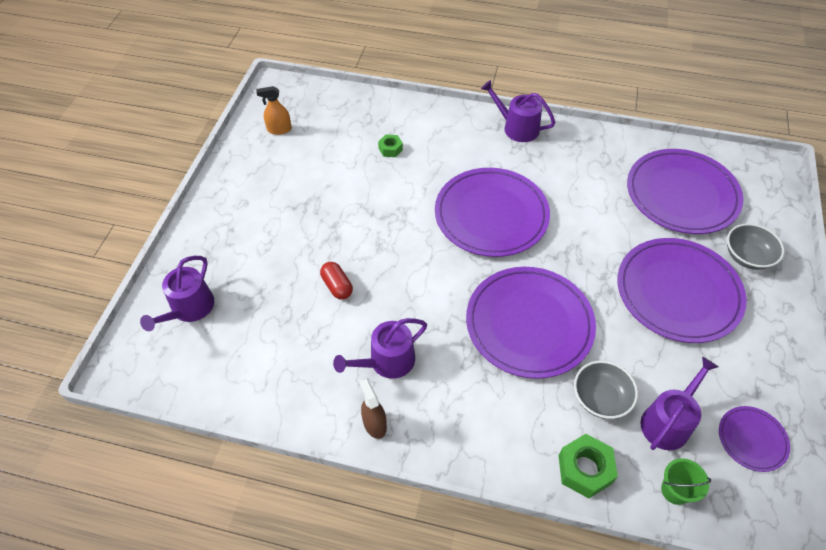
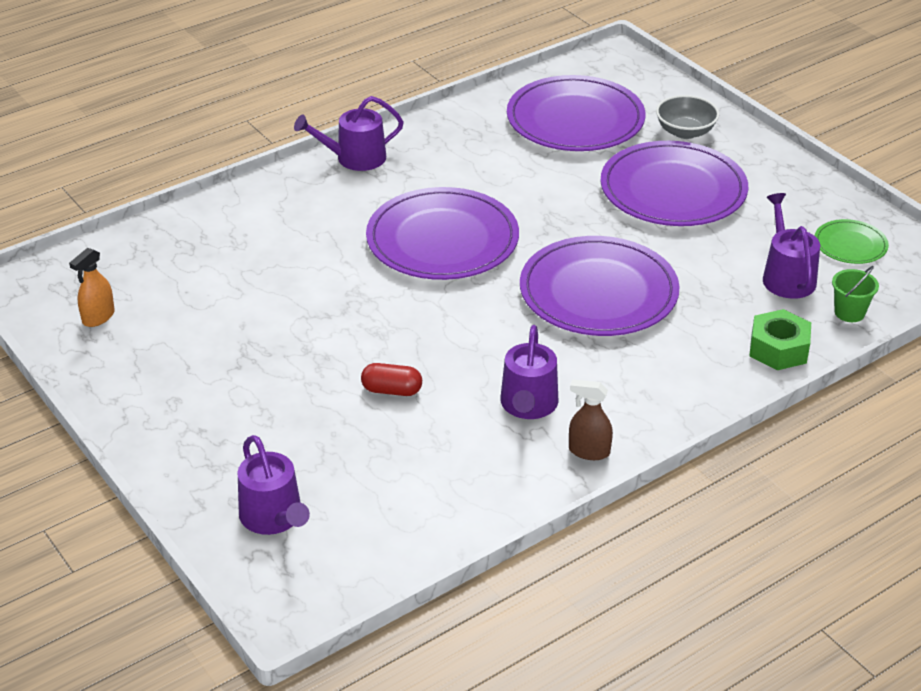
camera: 50 degrees left, 15 degrees down
green nut [378,134,403,157] -> none
grey bowl [574,361,638,419] -> none
purple plate [719,406,790,472] -> green plate [814,219,889,264]

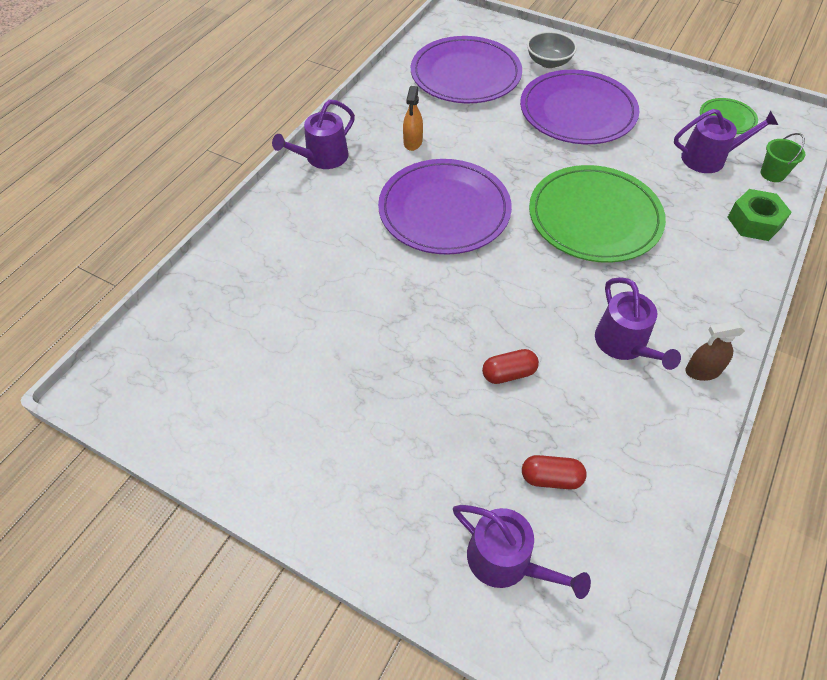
camera: 25 degrees left, 15 degrees up
orange spray bottle [69,248,115,327] -> orange spray bottle moved to [403,86,423,151]
purple plate [520,236,680,336] -> green plate [529,165,666,263]
purple watering can [763,193,820,299] -> purple watering can turned 120 degrees clockwise [674,109,778,173]
none -> red capsule [522,455,587,490]

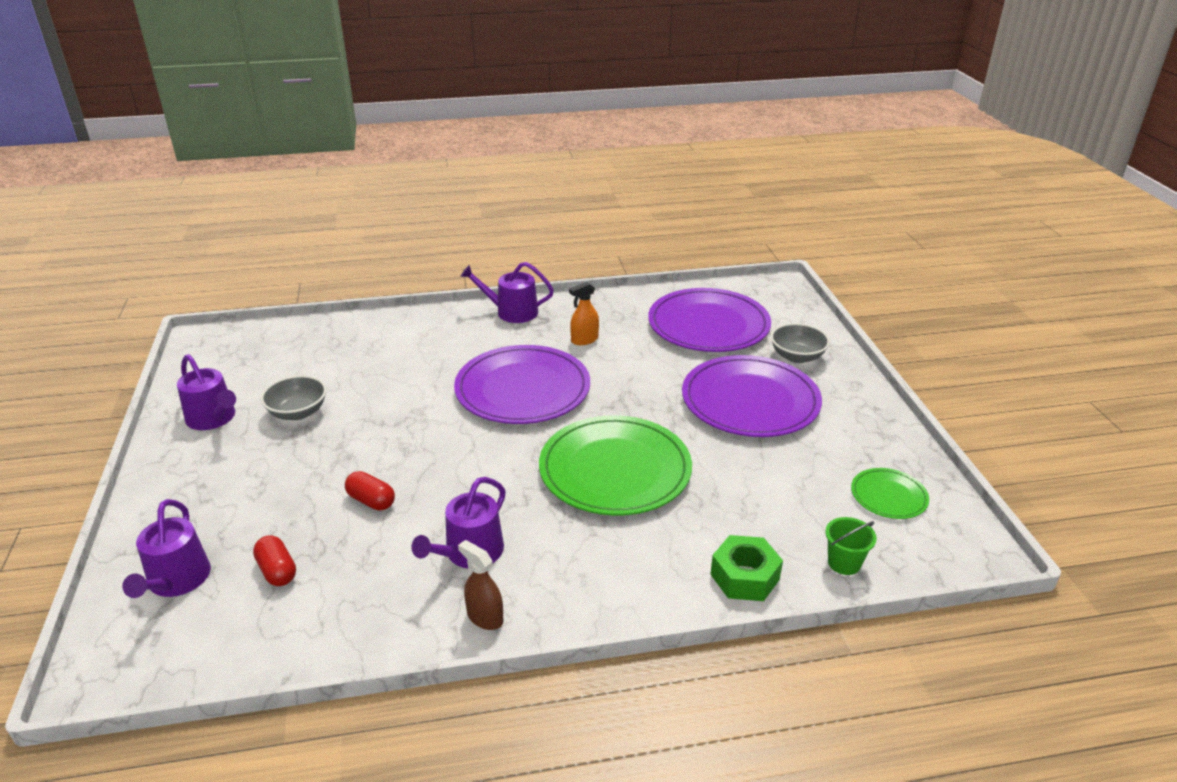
camera: 50 degrees right, 20 degrees down
purple watering can [674,109,778,173] -> purple watering can moved to [177,354,236,430]
none -> grey bowl [261,375,326,420]

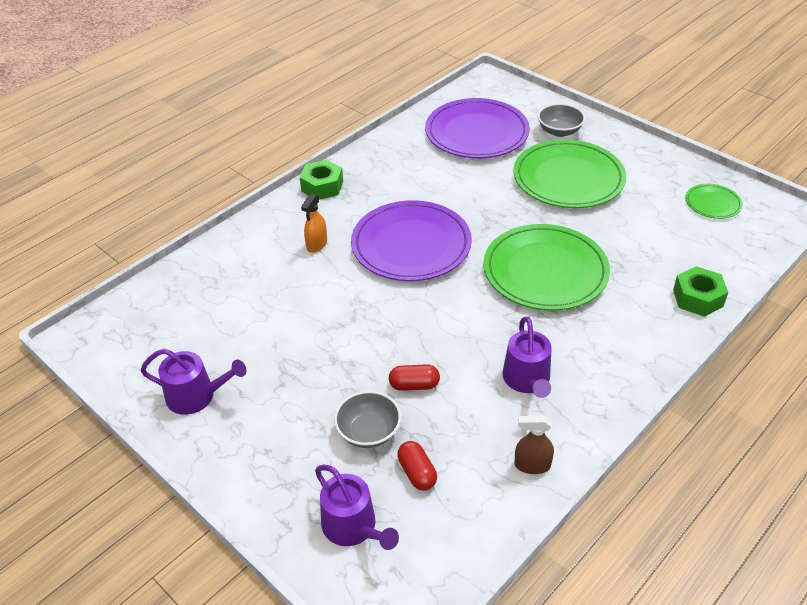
camera: 35 degrees left, 10 degrees up
red capsule [253,535,296,586] -> red capsule turned 45 degrees clockwise [397,441,437,491]
grey bowl [261,375,326,420] -> grey bowl moved to [334,391,401,448]
brown spray bottle [458,540,503,630] -> brown spray bottle moved to [514,415,554,474]
purple watering can [460,262,554,323] -> green nut [300,160,343,200]
orange spray bottle [569,282,599,345] -> orange spray bottle moved to [301,194,327,253]
purple plate [682,355,822,437] -> green plate [513,140,626,208]
green bucket [825,517,877,575] -> none

